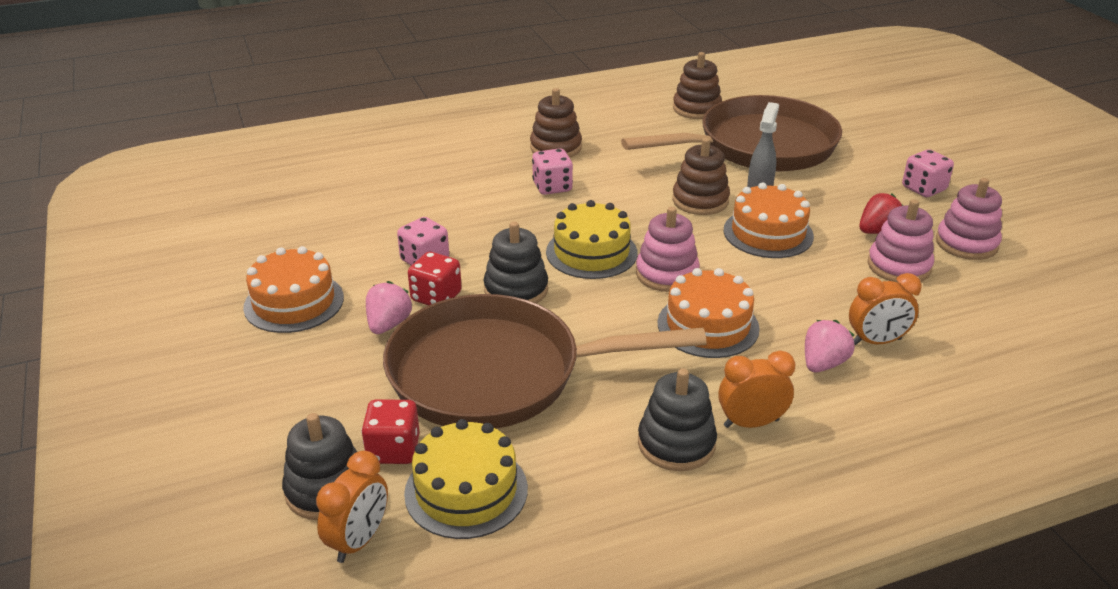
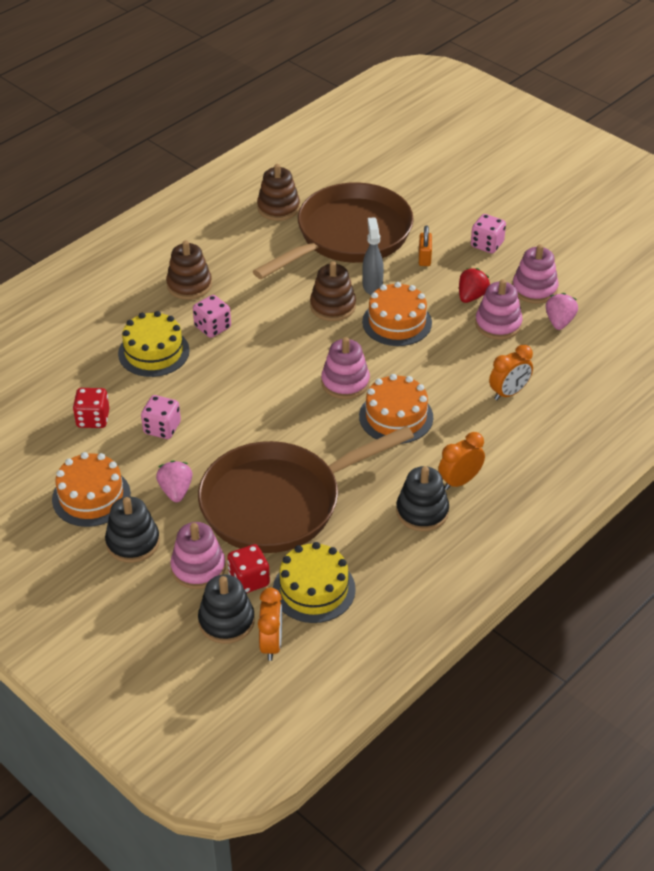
camera: 25 degrees left, 10 degrees up
red dice [408,252,462,306] -> red dice moved to [73,388,109,428]
black stacking toy [484,222,548,304] -> black stacking toy moved to [105,497,160,563]
yellow cake [546,200,638,279] -> yellow cake moved to [118,311,190,377]
pink strawberry [805,320,855,373] -> pink strawberry moved to [546,293,578,330]
none -> pink stacking toy [170,522,226,589]
none -> orange padlock [419,225,432,266]

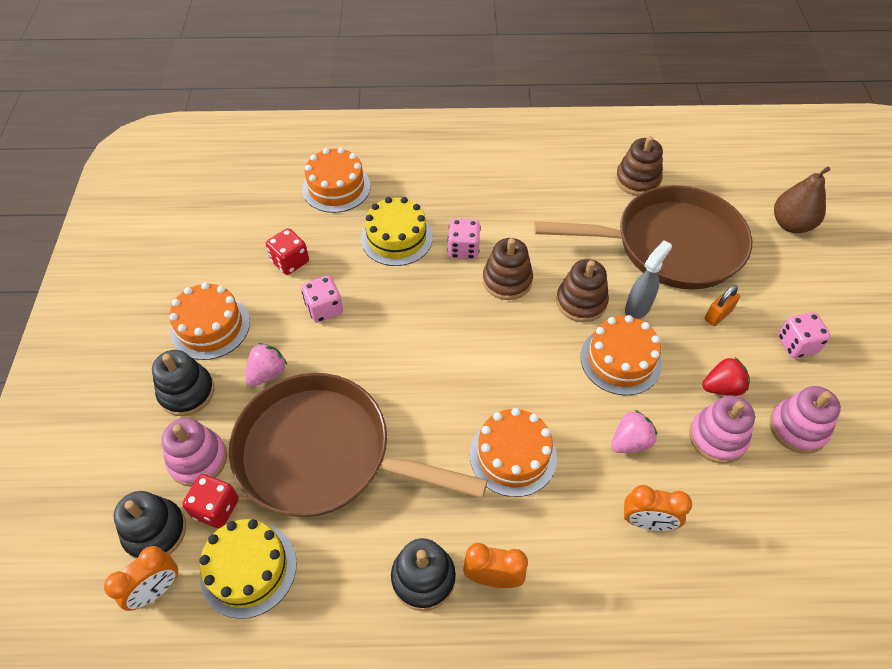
camera: 45 degrees right, 10 degrees up
brown stacking toy [166,240,212,300] -> brown stacking toy moved to [483,238,533,300]
pink stacking toy [321,337,370,399] -> none
pink strawberry [546,293,578,330] -> pink strawberry moved to [611,410,657,453]
none -> orange cake [302,147,371,213]
none -> brown pear [774,167,830,233]

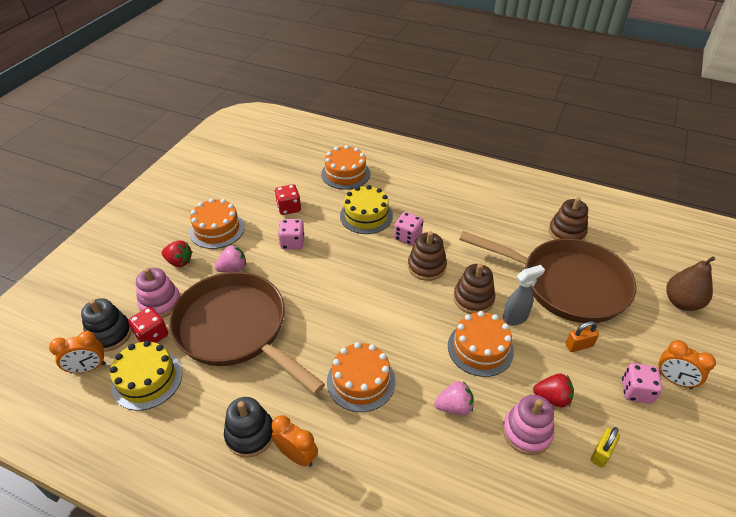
camera: 25 degrees right, 10 degrees down
black stacking toy [152,350,214,416] -> red strawberry [162,240,193,267]
orange clock [624,485,692,531] -> orange clock moved to [658,340,716,389]
pink stacking toy [770,386,841,454] -> yellow padlock [591,427,620,468]

